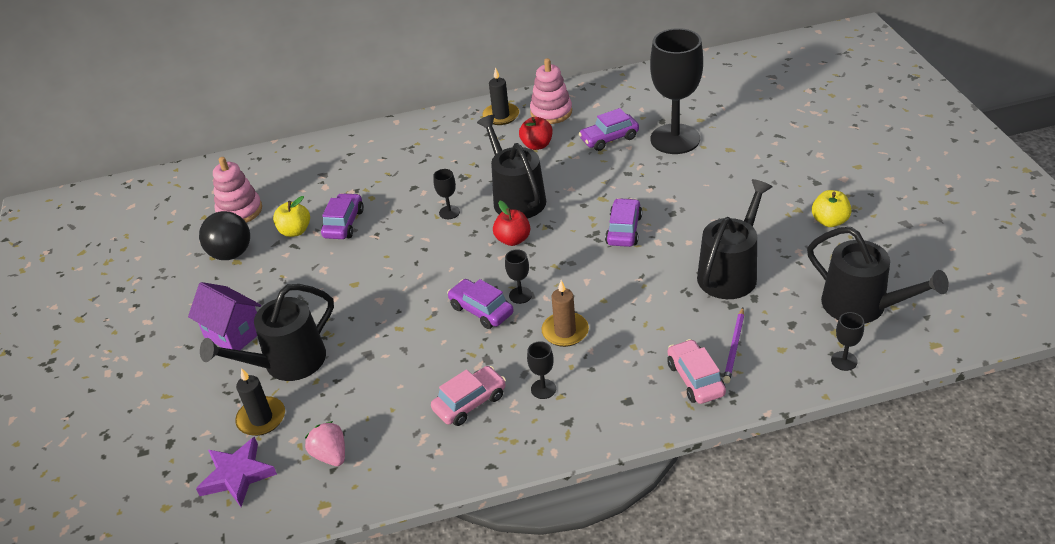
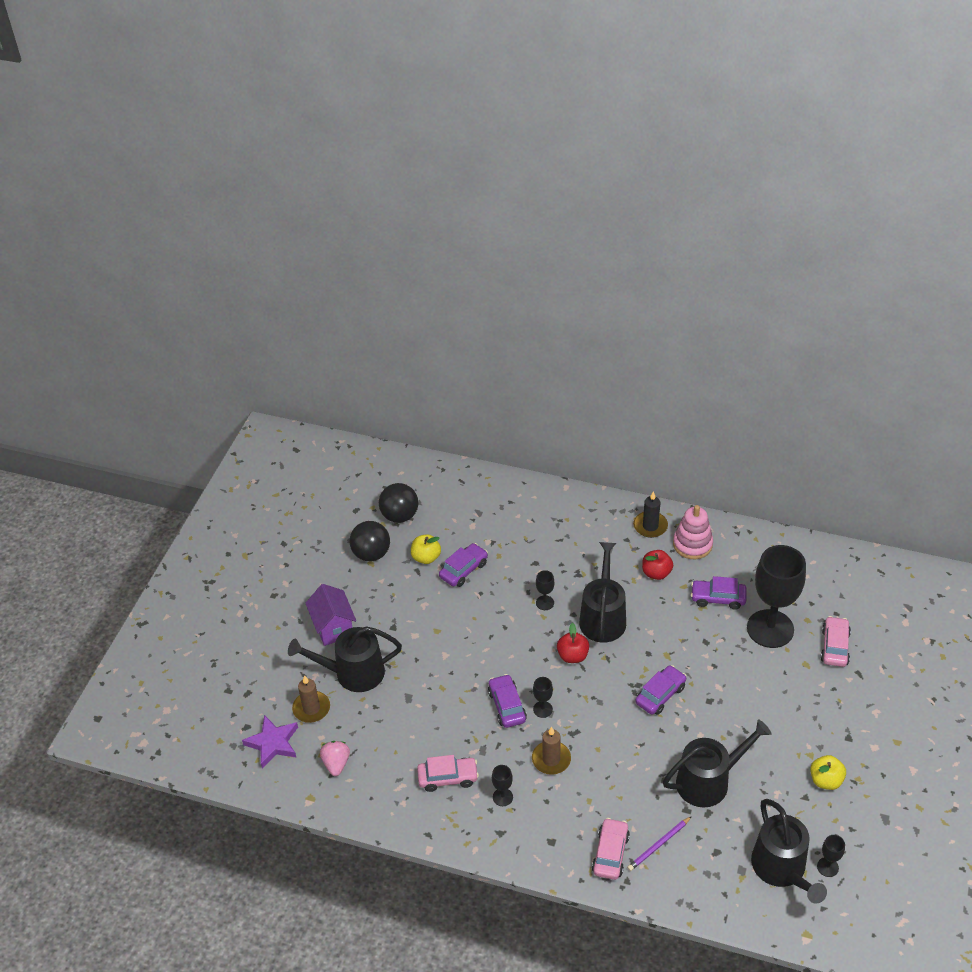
camera: 30 degrees right, 5 degrees up
pink stacking toy [213,157,262,223] -> black ball [379,483,418,523]
black candle [235,368,285,436] -> brown candle [292,675,330,723]
black goblet [831,312,864,371] -> black goblet moved to [817,835,845,877]
none -> pink car [820,616,851,667]

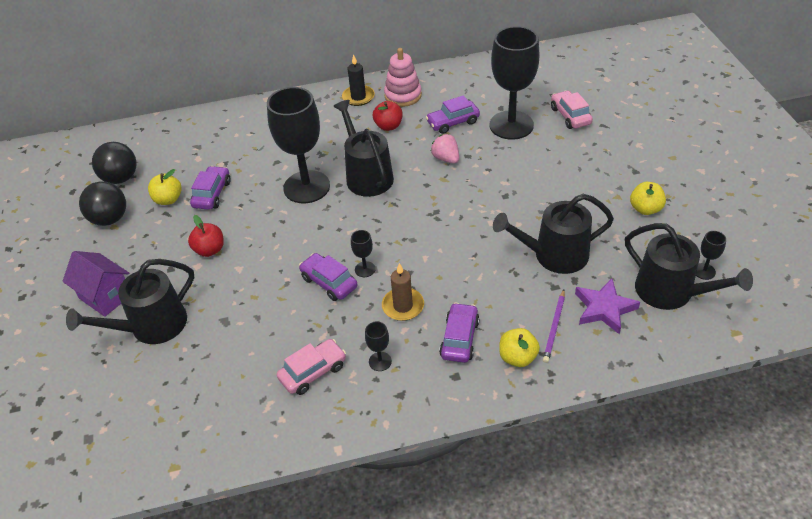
camera: 30 degrees left, 0 degrees up
purple star [242,715,298,769] -> purple star moved to [575,278,640,335]
brown candle [292,675,330,723] -> none
pink strawberry [320,741,350,776] -> pink strawberry moved to [431,134,459,164]
black goblet [536,570,554,610] -> black goblet [267,87,330,203], size x2.49
red apple [557,623,589,663] -> red apple moved to [188,215,224,257]
pink car [592,818,630,880] -> yellow apple [499,328,540,367]
purple car [635,665,687,715] -> purple car moved to [439,303,480,363]
black watering can [663,719,772,808] -> black watering can turned 135 degrees counterclockwise [493,194,614,274]

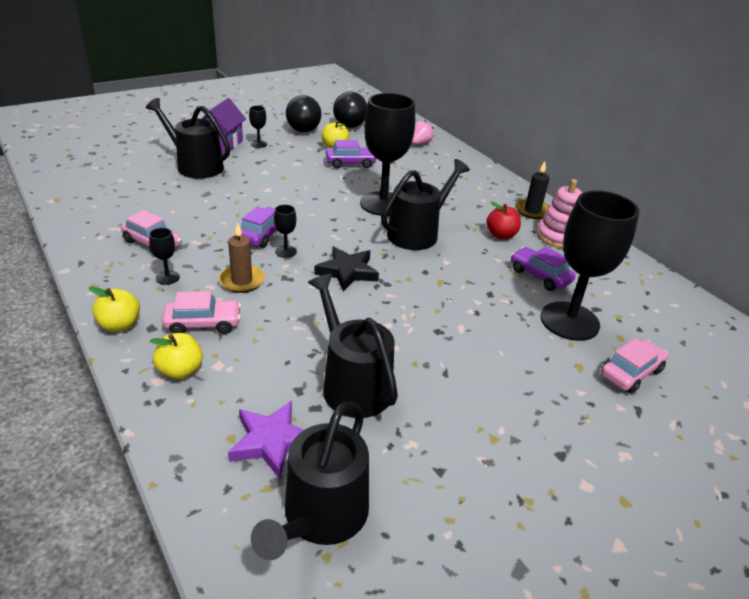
camera: 65 degrees right, 10 degrees down
red apple [188,215,224,257] -> none
pink strawberry [431,134,459,164] -> pink strawberry moved to [412,121,434,145]
purple car [439,303,480,363] -> pink car [162,291,241,334]
purple pencil [543,290,565,363] -> none
yellow apple [630,182,666,215] -> yellow apple moved to [89,287,140,332]
black goblet [696,231,726,280] -> black goblet moved to [249,106,267,148]
none -> black star [315,247,379,292]

